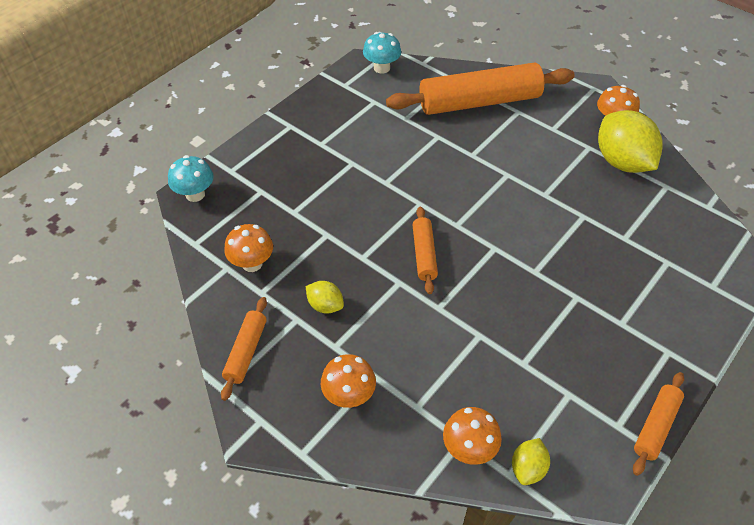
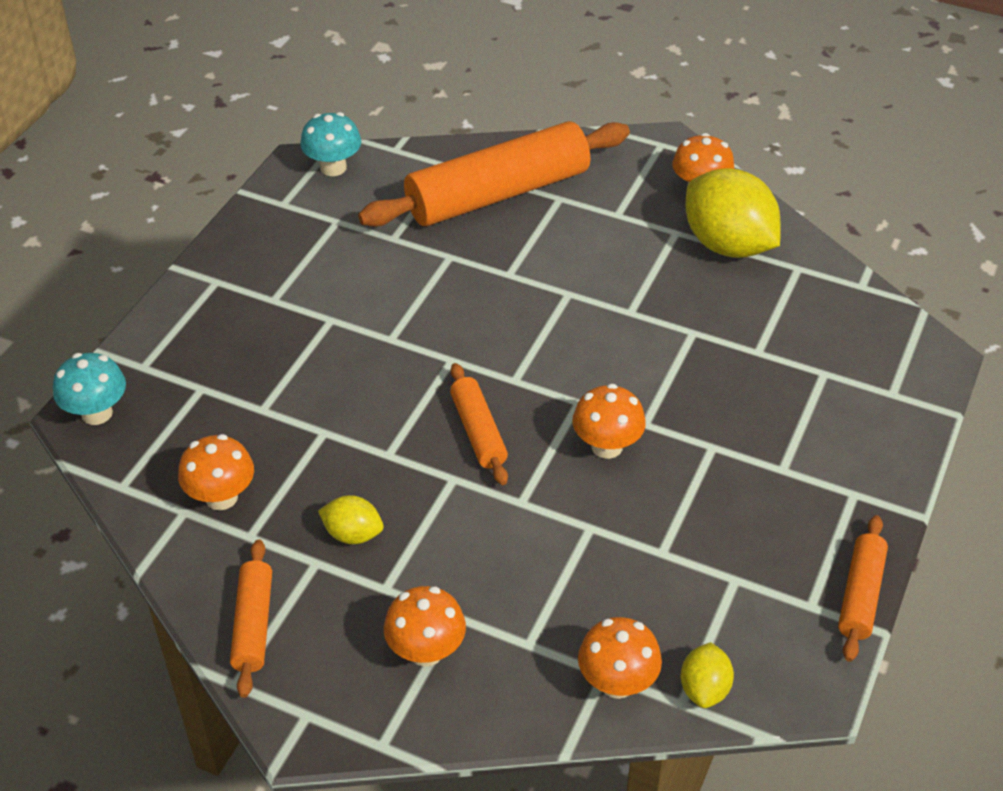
camera: 15 degrees left, 5 degrees down
none -> orange mushroom [572,384,646,459]

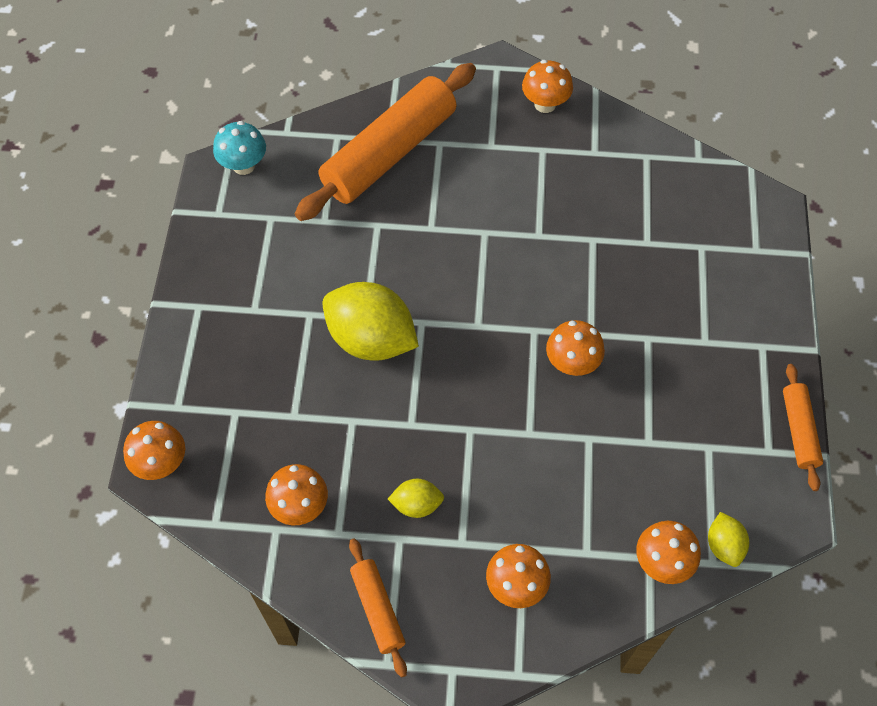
camera: 20 degrees left, 15 degrees up
turquoise mushroom [53,353,126,425] -> orange mushroom [123,421,185,480]
orange rolling pin [450,363,508,485] -> none
yellow lemon [686,168,781,258] -> yellow lemon moved to [322,282,419,360]

